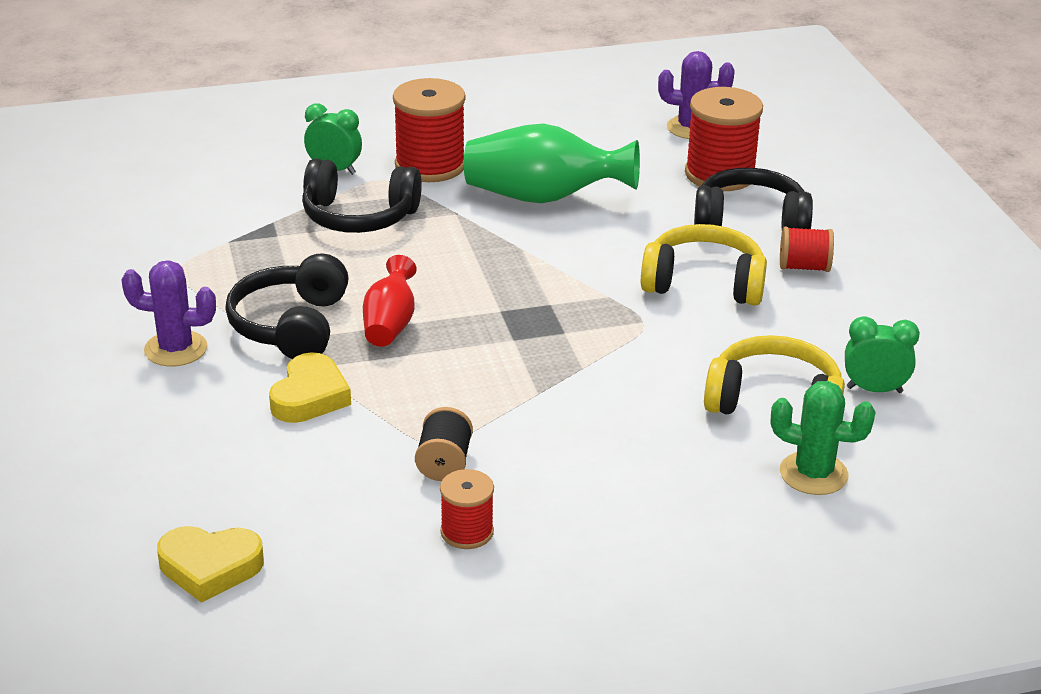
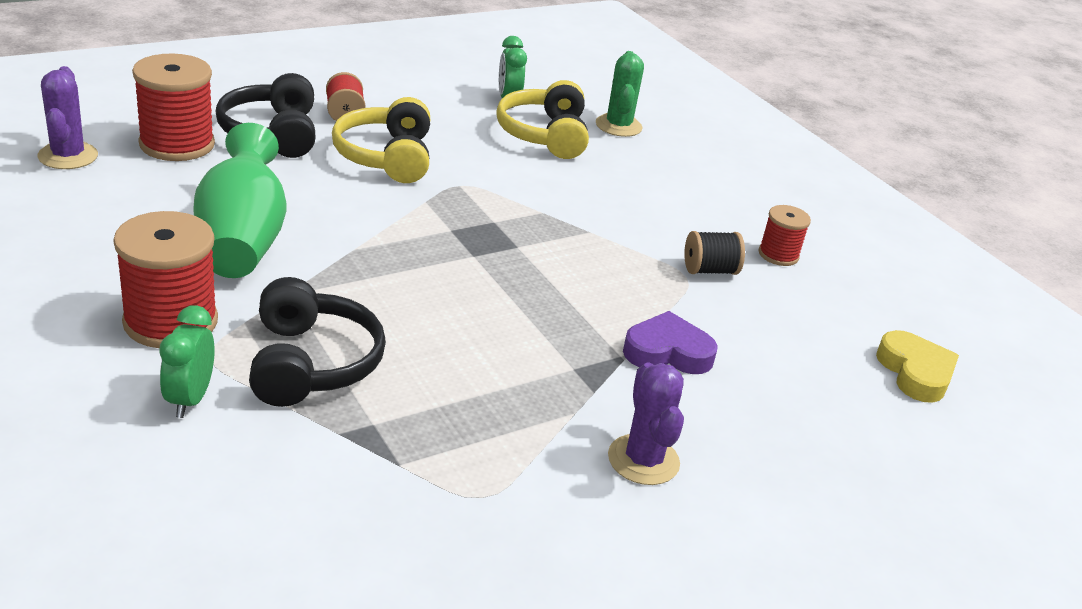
camera: 110 degrees left, 0 degrees up
black headphones [225,253,349,359] -> none
yellow heart [269,352,351,423] -> purple heart [623,311,718,374]
red vase [363,255,417,347] -> none

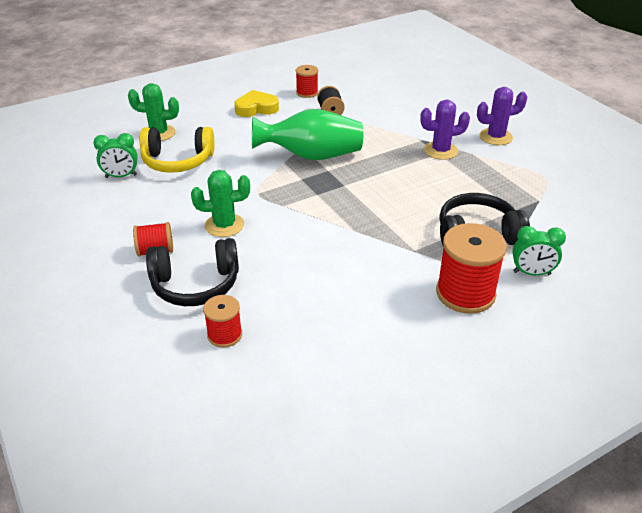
camera: 85 degrees left, 5 degrees up
purple cactus [37,66,98,169] -> purple cactus moved to [420,100,470,160]
red spool [132,53,215,161] -> red spool [203,295,242,348], size x0.55
green vase [193,123,287,278] -> green vase moved to [252,109,364,160]
yellow headphones [332,97,430,183] -> green cactus [191,170,250,237]
purple heart [623,311,718,374] -> none
yellow heart [876,330,959,403] -> yellow heart moved to [234,90,279,117]

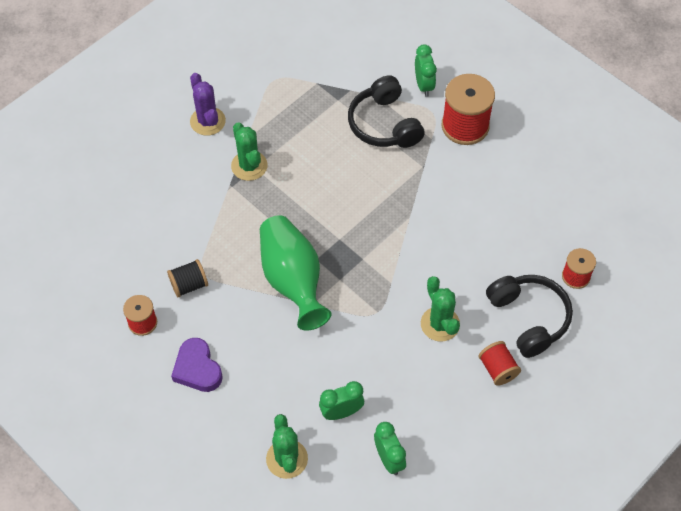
camera: 105 degrees left, 20 degrees up
yellow headphones [139,127,215,173] -> green clock [319,381,364,420]
yellow heart [234,90,279,117] -> purple heart [171,338,223,392]
purple cactus [420,100,470,160] -> green cactus [231,122,268,181]

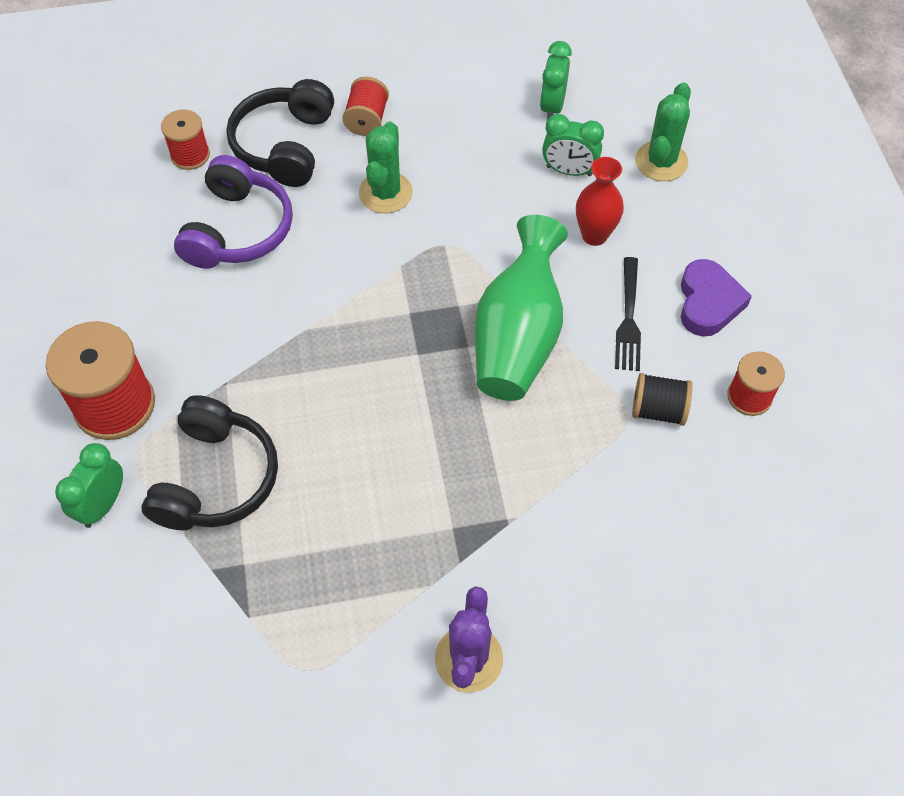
camera: 145 degrees left, 0 degrees up
green cactus [231,122,268,181] -> none
none -> purple headphones [174,155,293,269]
none -> red vase [576,157,624,246]
none -> black fork [615,257,641,371]

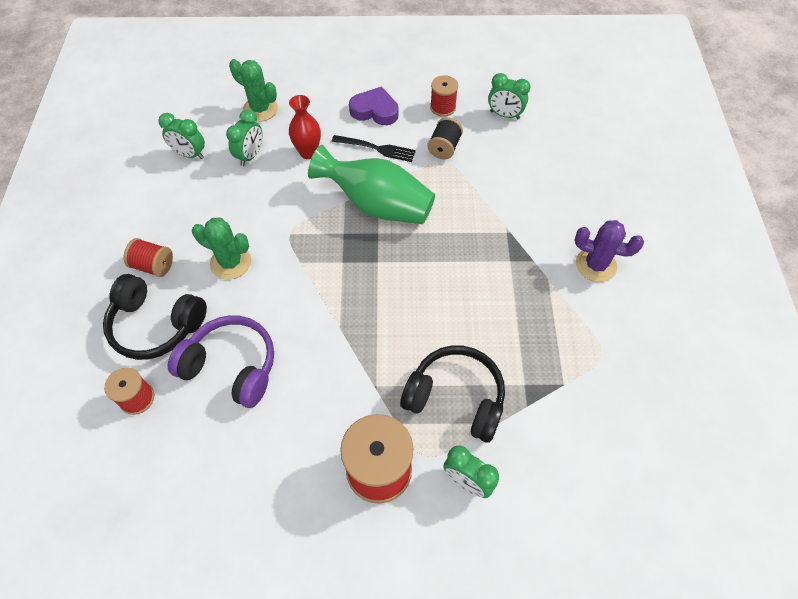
camera: 80 degrees left, 0 degrees up
none -> green clock [488,73,531,119]

